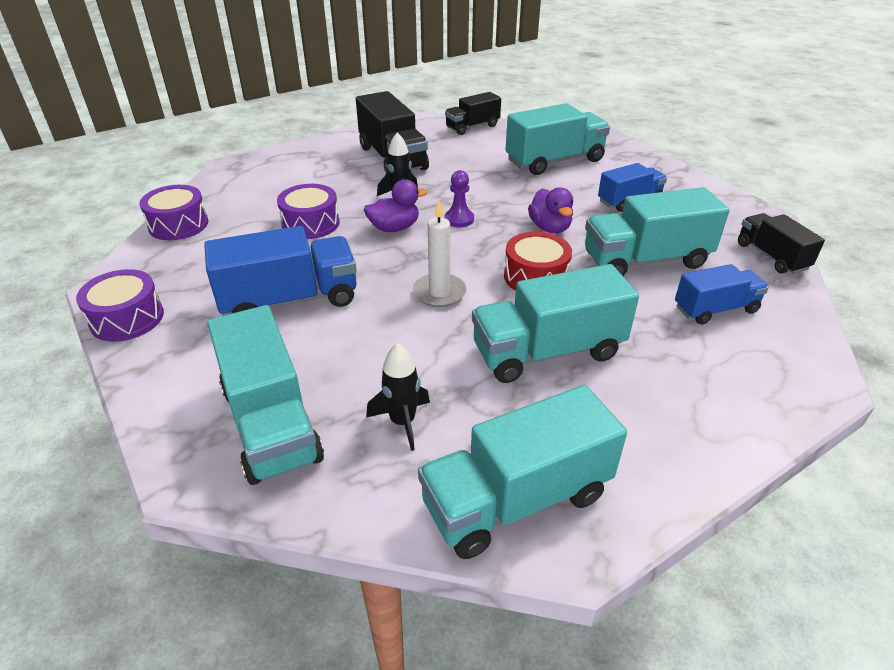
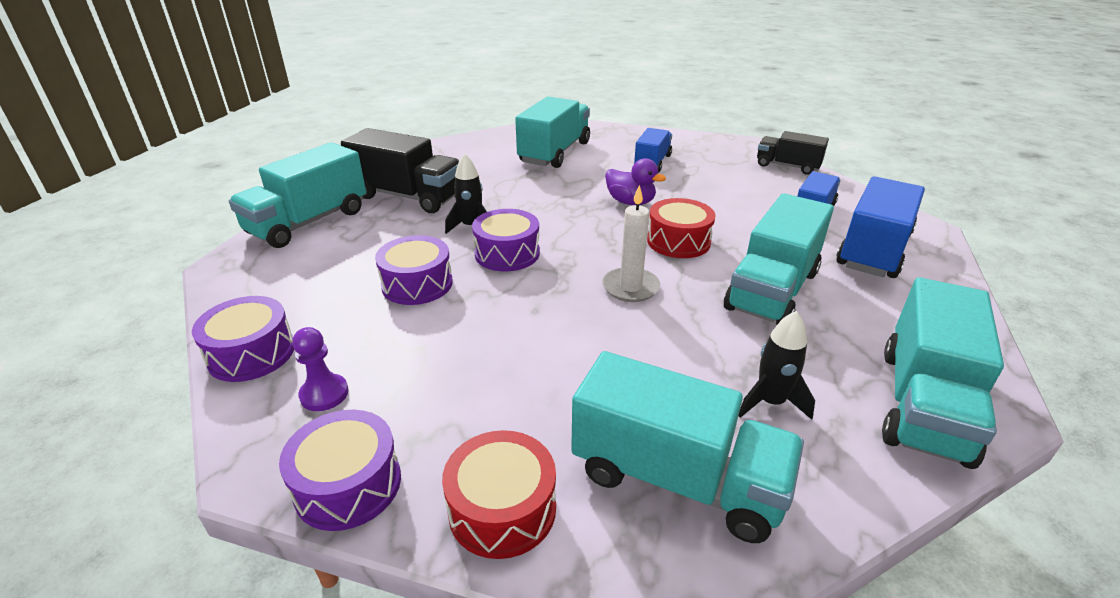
camera: 40 degrees left, 5 degrees down
blue truck [204,226,357,316] -> blue truck moved to [836,176,925,278]
purple duck [364,180,427,232] -> purple drum [472,209,540,271]
black truck [445,92,501,135] -> none
purple pawn [445,170,474,227] -> purple pawn moved to [292,327,349,411]
turquoise truck [585,187,730,276] -> turquoise truck moved to [229,142,366,248]
none -> red drum [442,430,556,559]

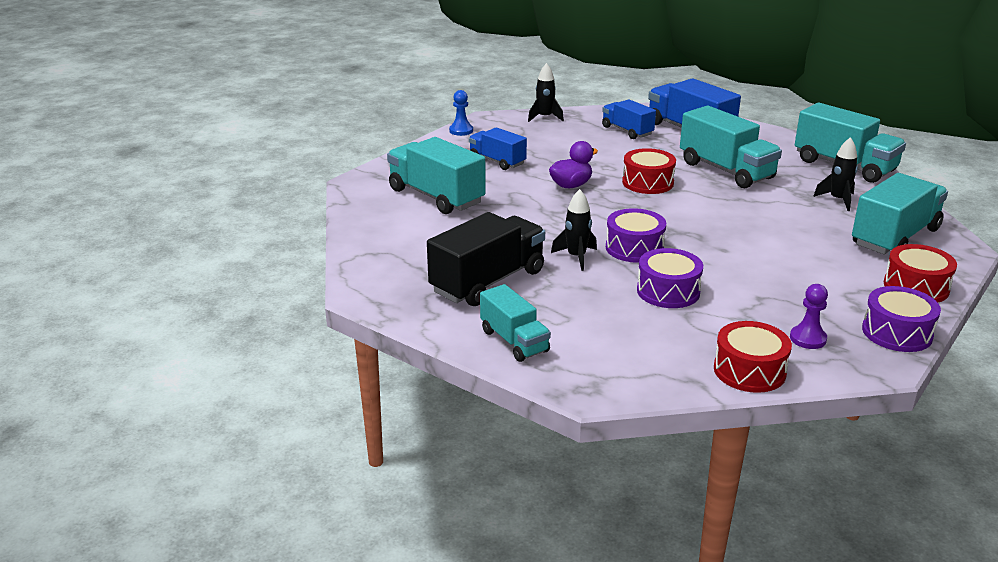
camera: 70 degrees left, 5 degrees down
purple drum [192,296,294,382] -> red drum [714,321,792,393]
turquoise truck [229,142,366,248] -> turquoise truck [480,284,551,362], size x0.61
white candle [602,185,660,302] -> none
black truck [757,131,829,175] -> black rocket [528,63,564,122]
none -> blue pawn [449,90,473,136]

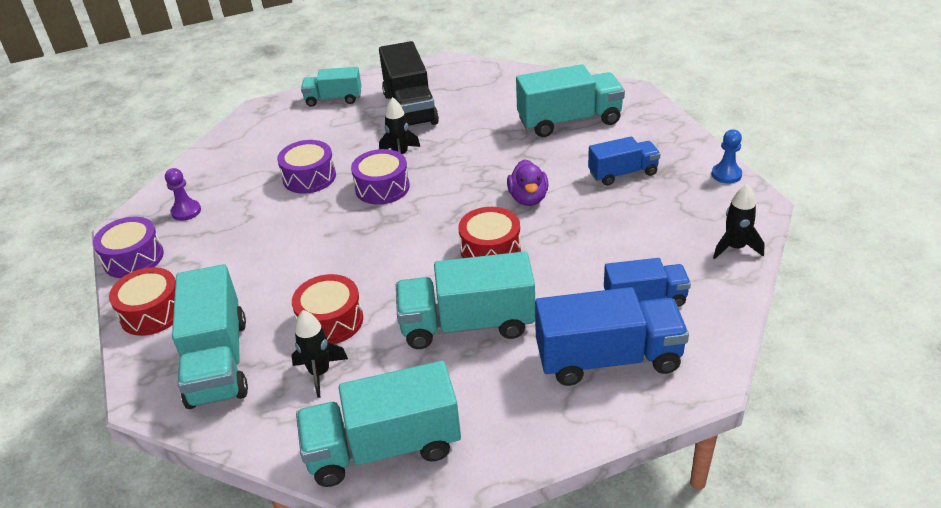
camera: 125 degrees right, 10 degrees up
red drum [714,321,792,393] -> red drum moved to [292,274,363,344]

